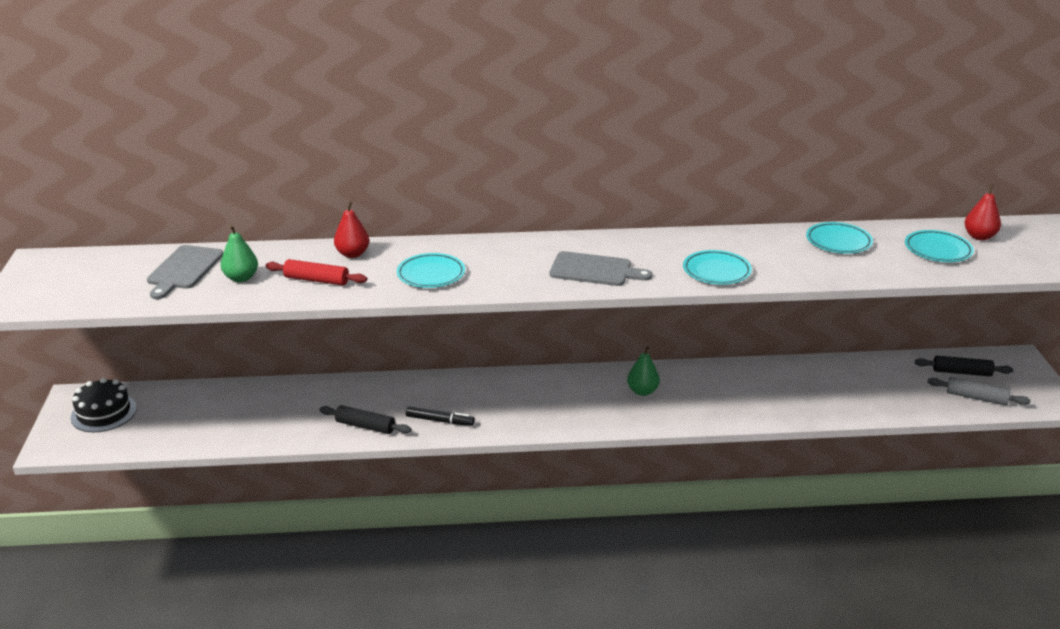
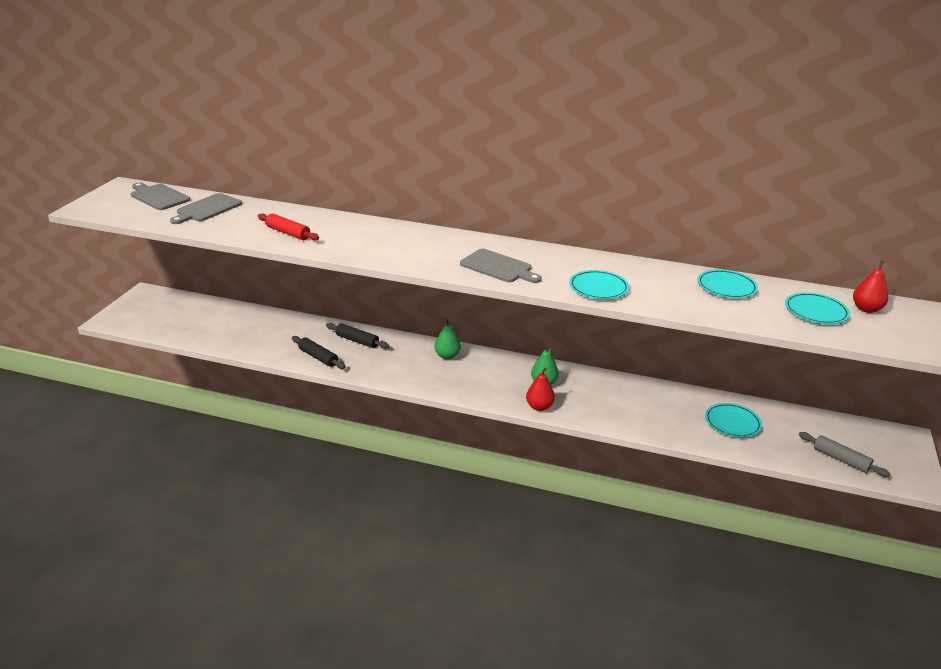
camera: 20 degrees right, 0 degrees up
black cake [71,378,137,432] -> none
green pear [221,225,258,282] -> green pear moved to [435,319,461,360]
red pear [334,201,369,258] -> red pear moved to [526,368,555,411]
turquoise plate [397,253,465,288] -> turquoise plate moved to [705,403,762,438]
black marker [406,407,475,426] -> none
black rolling pin [915,356,1013,376] -> black rolling pin moved to [326,323,389,349]
none -> grey cutting board [131,183,190,210]

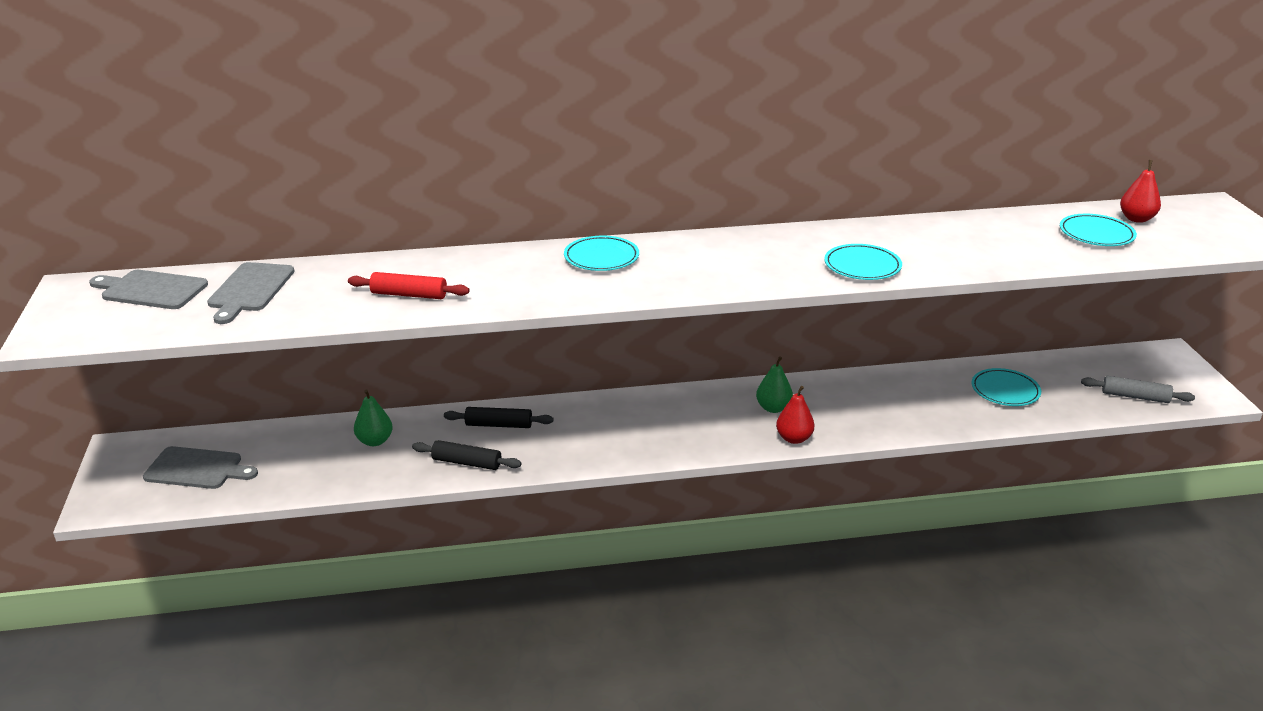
camera: 25 degrees left, 0 degrees up
green pear [435,319,461,360] -> green pear moved to [354,389,393,446]
grey cutting board [460,249,542,283] -> grey cutting board moved to [143,446,258,489]
turquoise plate [697,269,758,298] -> turquoise plate moved to [564,236,639,271]

